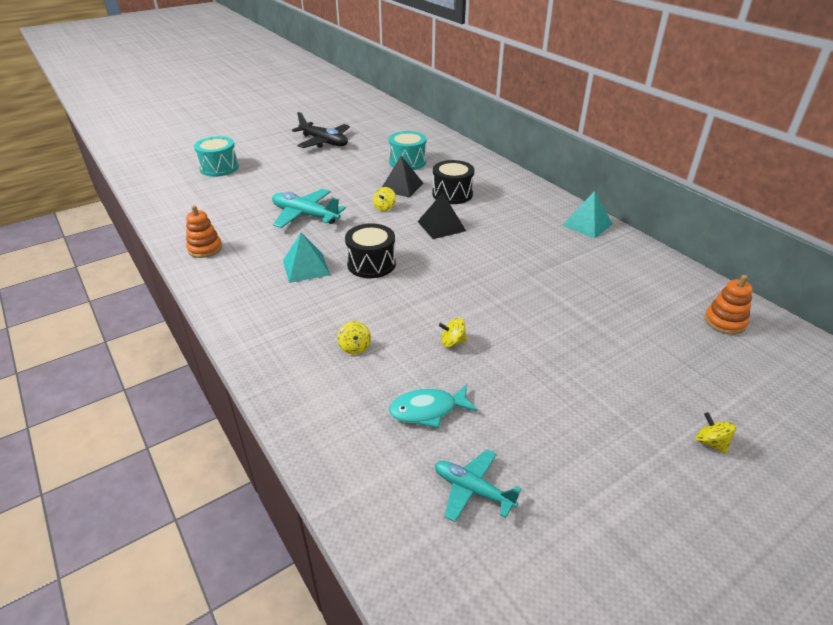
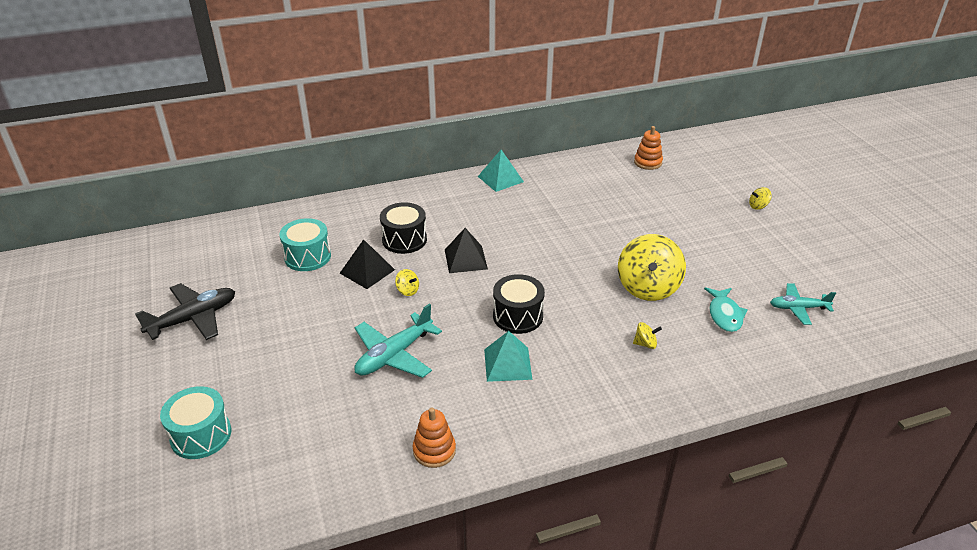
camera: 75 degrees left, 0 degrees up
turquoise plane [435,449,521,522] -> turquoise plane turned 45 degrees clockwise [770,283,836,325]
yellow spinning top [439,318,467,347] -> yellow spinning top [618,234,686,301], size x2.39

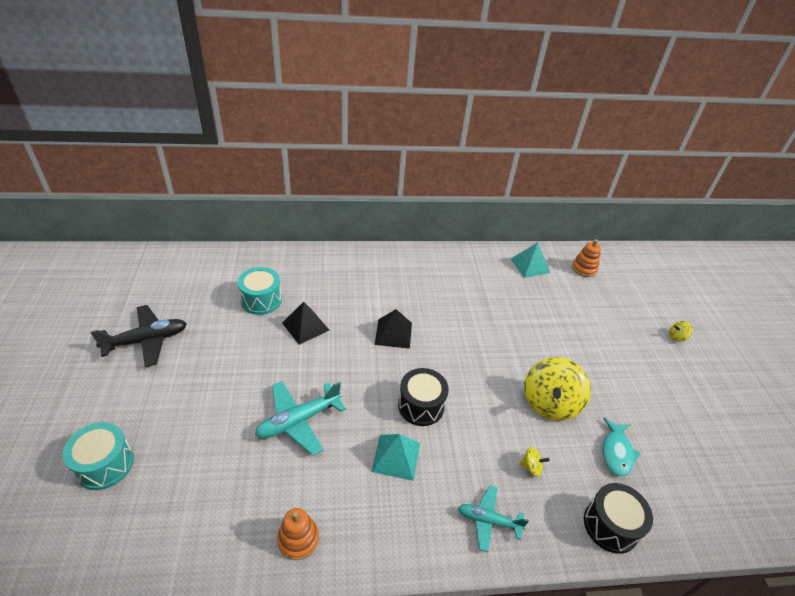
camera: 10 degrees right, 5 degrees up
black drum [380,202,427,254] -> black drum moved to [584,483,653,554]
yellow spinning top [395,269,419,296] -> none
turquoise pyramid [478,150,524,192] -> turquoise pyramid moved to [511,242,550,278]
turquoise plane [770,283,836,325] -> turquoise plane moved to [458,485,529,552]

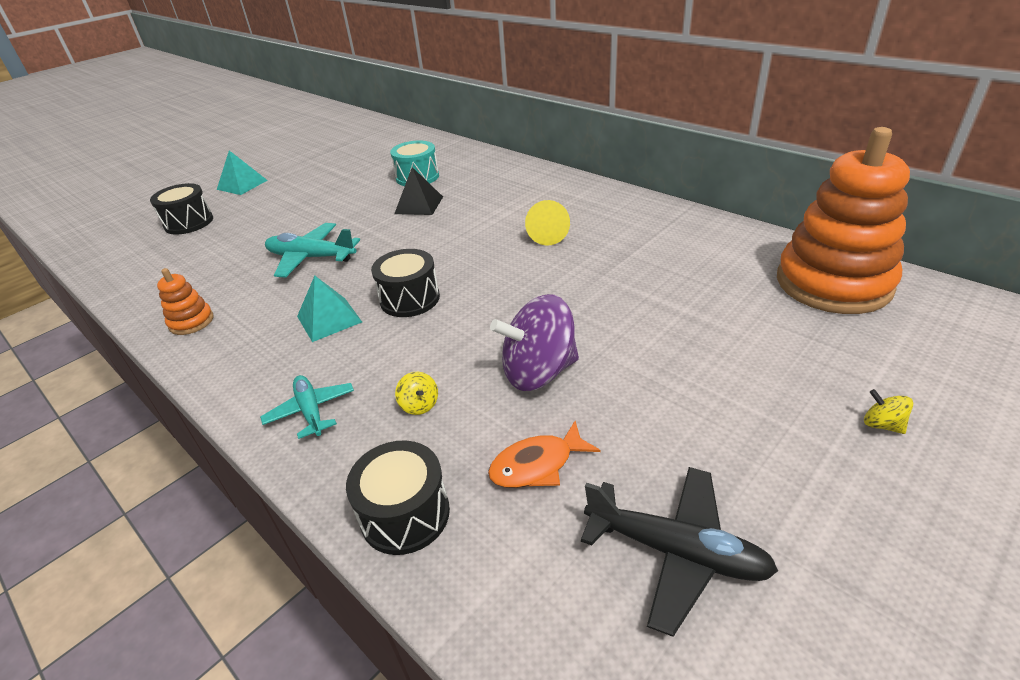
camera: 55 degrees right, 5 degrees down
turquoise drum [63,422,134,490] -> black drum [150,183,213,235]
black plane [90,305,187,367] -> black plane moved to [581,467,778,637]
black pyramid [375,309,412,349] -> none
turquoise pyramid [511,242,550,278] -> turquoise pyramid moved to [217,150,268,195]
yellow spinning top [524,357,591,421] -> purple spinning top [490,294,579,391]
orange stacking toy [572,239,601,277] -> orange stacking toy [777,127,910,314], size x2.37
turquoise fish [602,418,641,476] -> orange fish [488,421,600,488]
none -> yellow cone [525,200,570,245]

